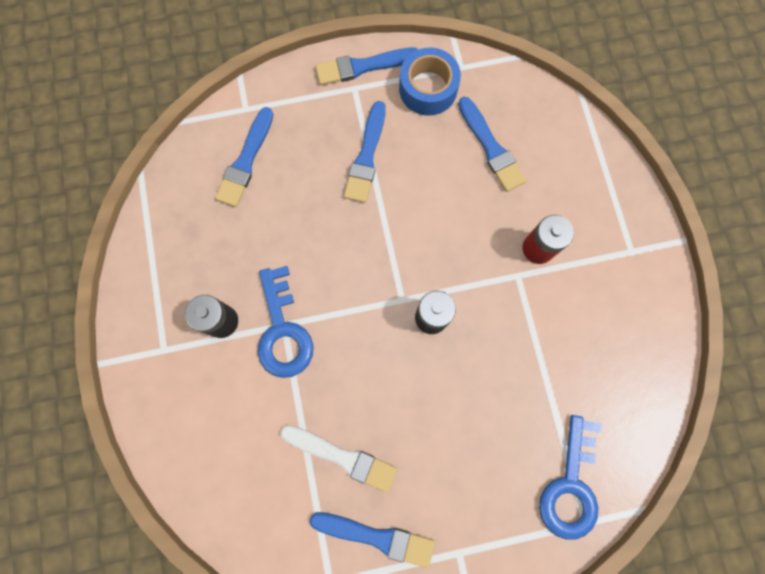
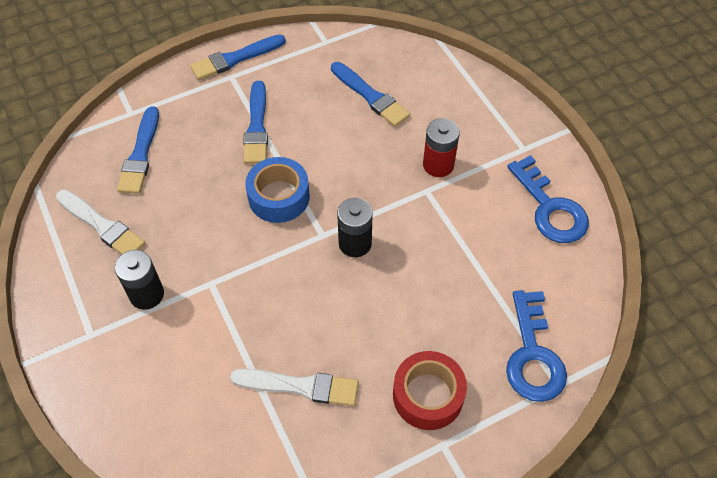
camera: 15 degrees left, 20 degrees down
blue key [258,266,314,378] -> blue key moved to [507,155,589,243]
blue brush [310,512,435,568] -> none
blue tape [399,48,461,116] -> blue tape moved to [245,157,310,223]
none -> white brush [56,189,145,254]
none -> red tape [393,351,467,430]

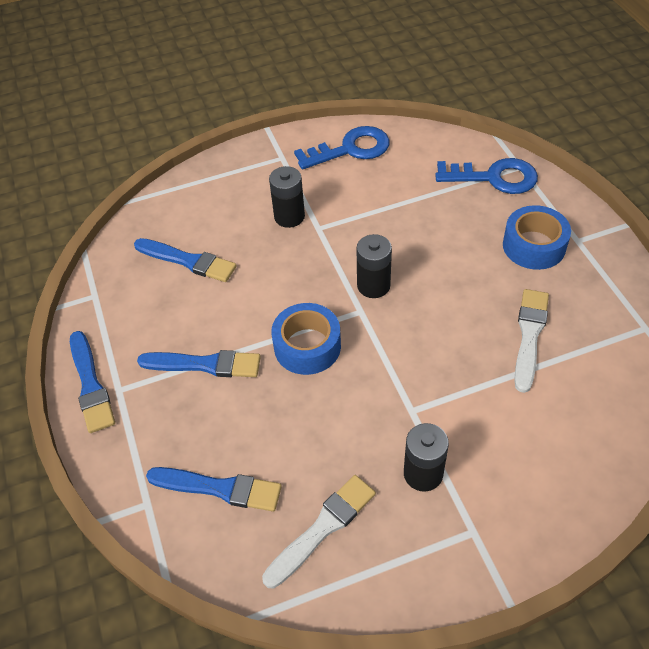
camera: 80 degrees left, 5 degrees down
blue brush [331,62,410,127] -> blue brush turned 60 degrees clockwise [134,238,237,282]
red tape [393,351,467,430] -> blue tape [503,205,571,270]
red battery [423,118,460,177] -> black battery [269,166,305,228]

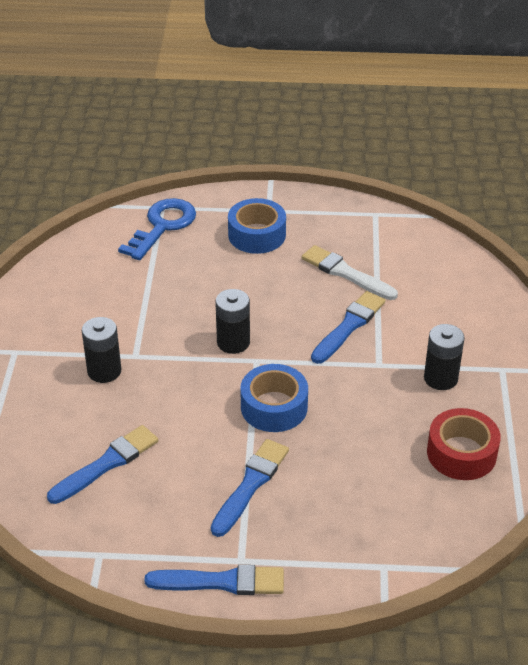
camera: 70 degrees left, 10 degrees down
blue brush [146,467,282,512] -> blue brush moved to [311,291,386,364]
white brush [262,475,376,589] -> red tape [427,408,501,480]
blue key [294,126,390,169] -> none

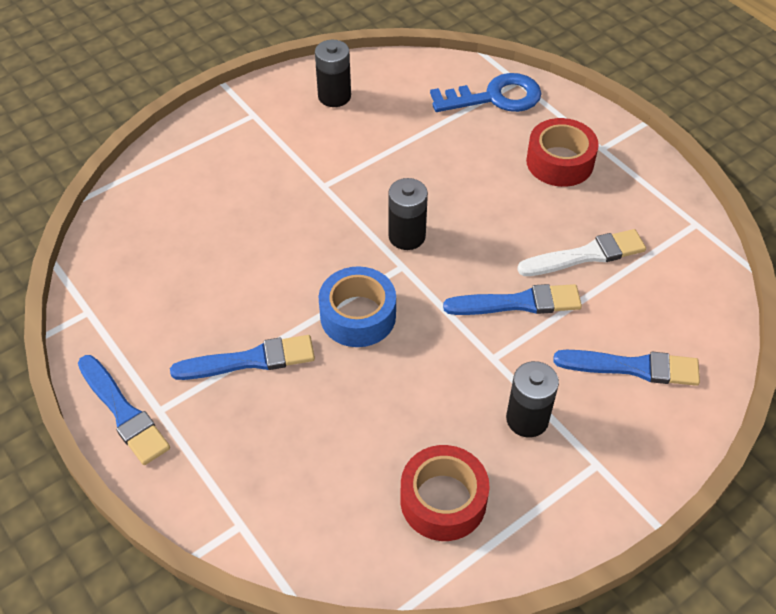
camera: 50 degrees right, 10 degrees up
blue brush [47,425,158,504] -> blue brush moved to [553,350,700,386]
black battery [82,317,121,383] -> black battery moved to [315,40,351,107]
blue tape [228,198,286,254] -> red tape [526,118,599,187]
white brush [302,245,398,300] -> white brush turned 75 degrees clockwise [517,229,646,276]

